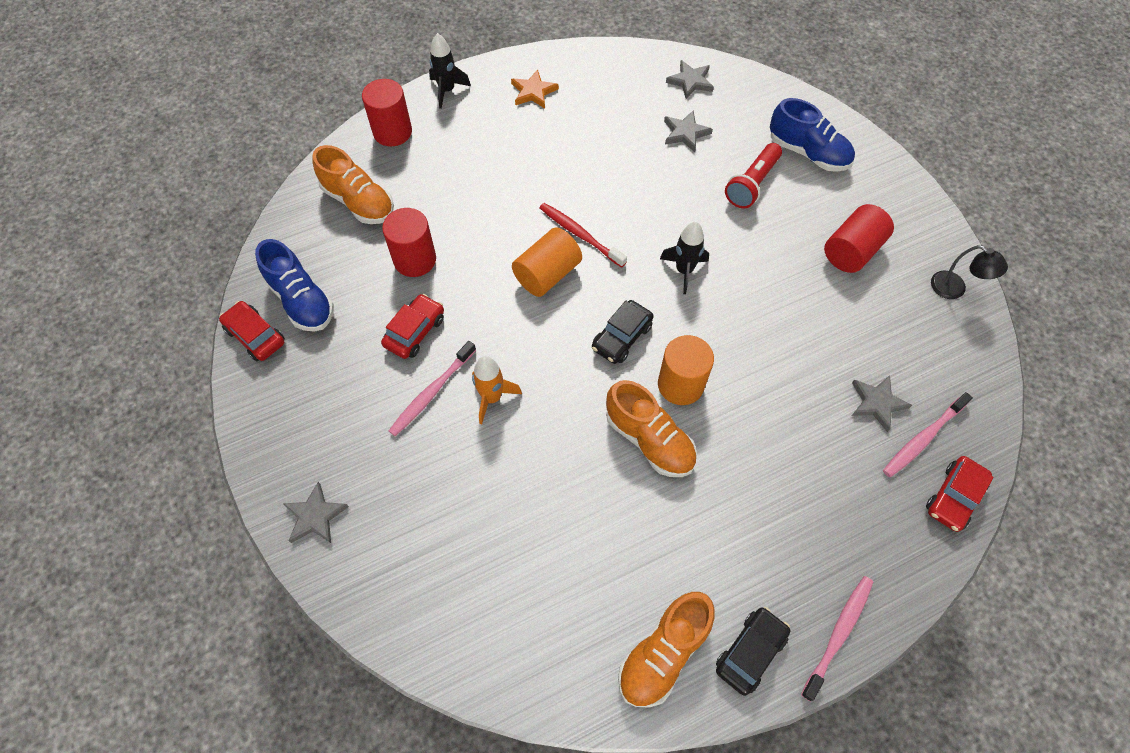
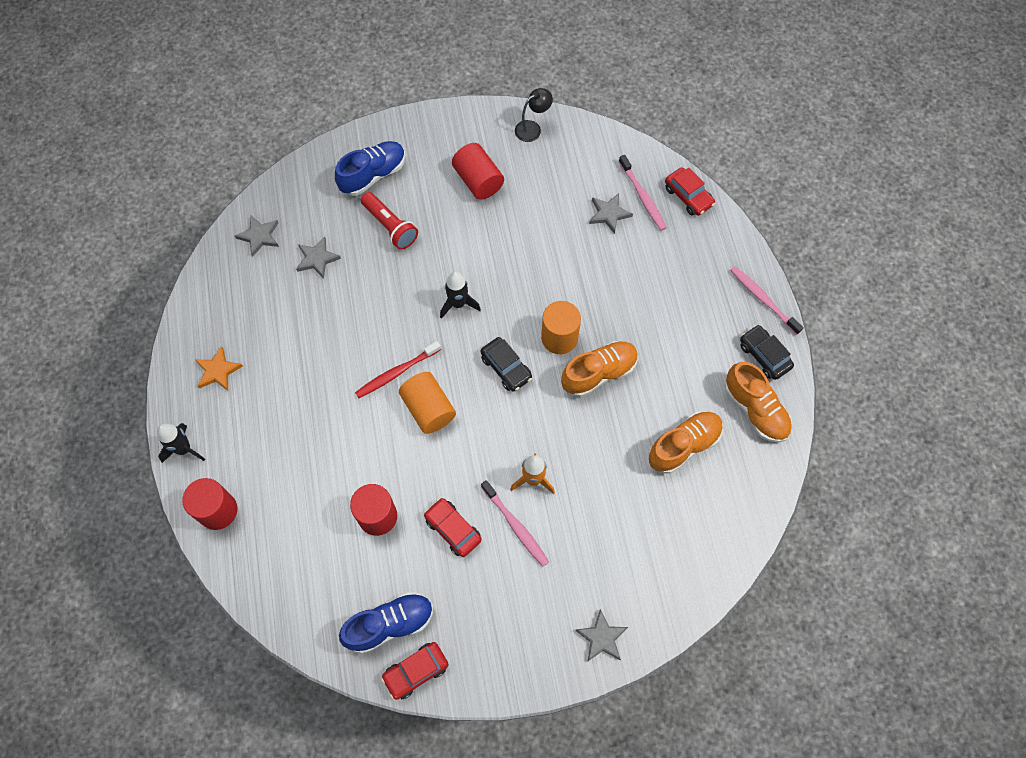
camera: 75 degrees left, 5 degrees up
orange shoe [312,145,394,224] -> orange shoe moved to [648,412,723,474]

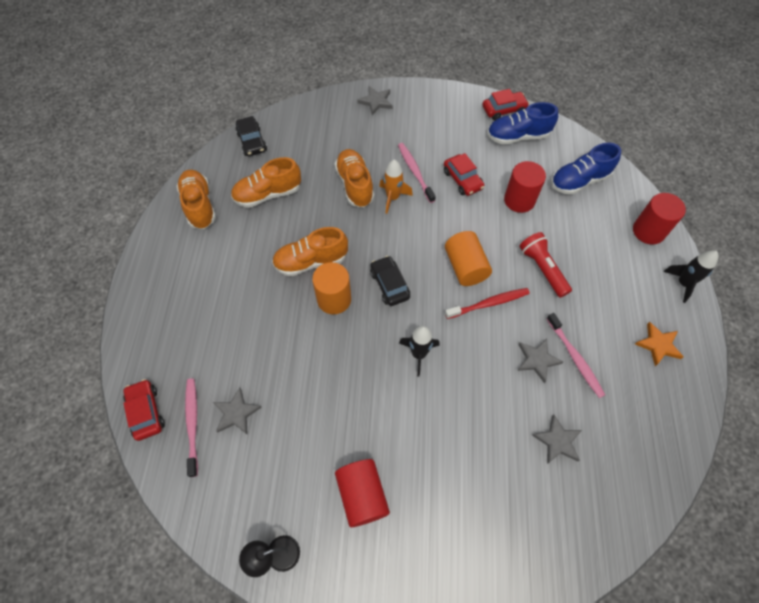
camera: 165 degrees left, 5 degrees down
grey star [235,215,279,257] -> grey star moved to [517,338,563,383]
blue shoe [335,141,406,196] -> blue shoe moved to [551,143,621,195]
red flashlight [361,192,418,250] -> red flashlight moved to [519,232,572,298]
pink toothbrush [730,266,804,335] -> pink toothbrush moved to [547,313,605,398]
black car [740,325,794,380] -> black car moved to [236,116,267,156]
none -> orange shoe [335,149,374,207]

